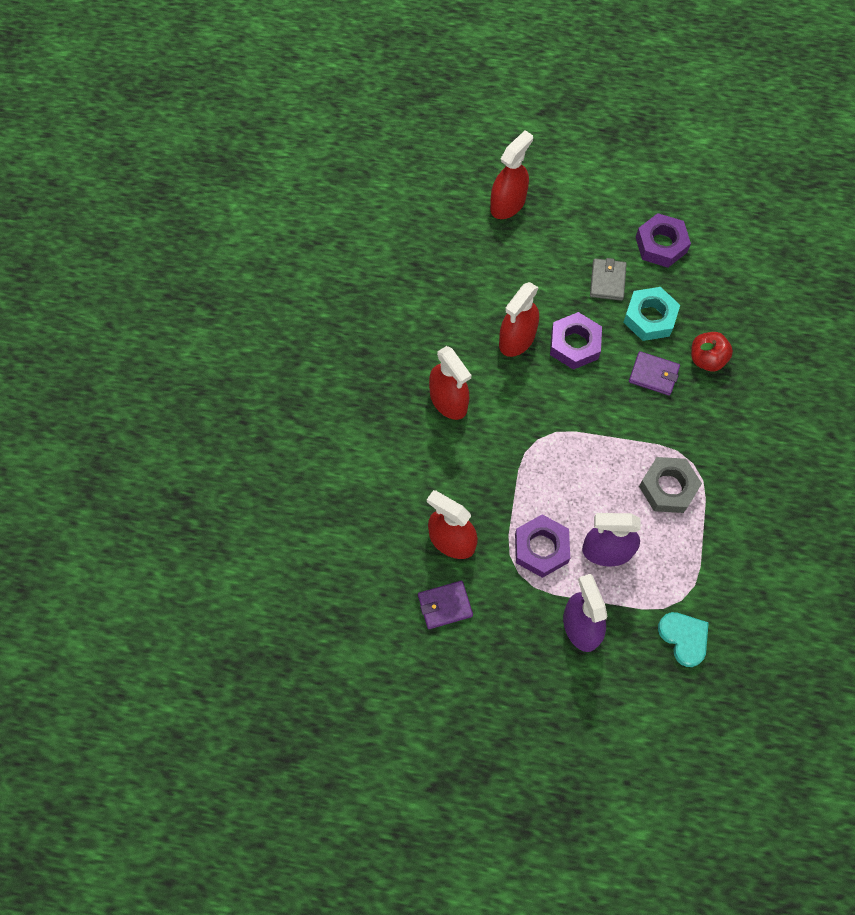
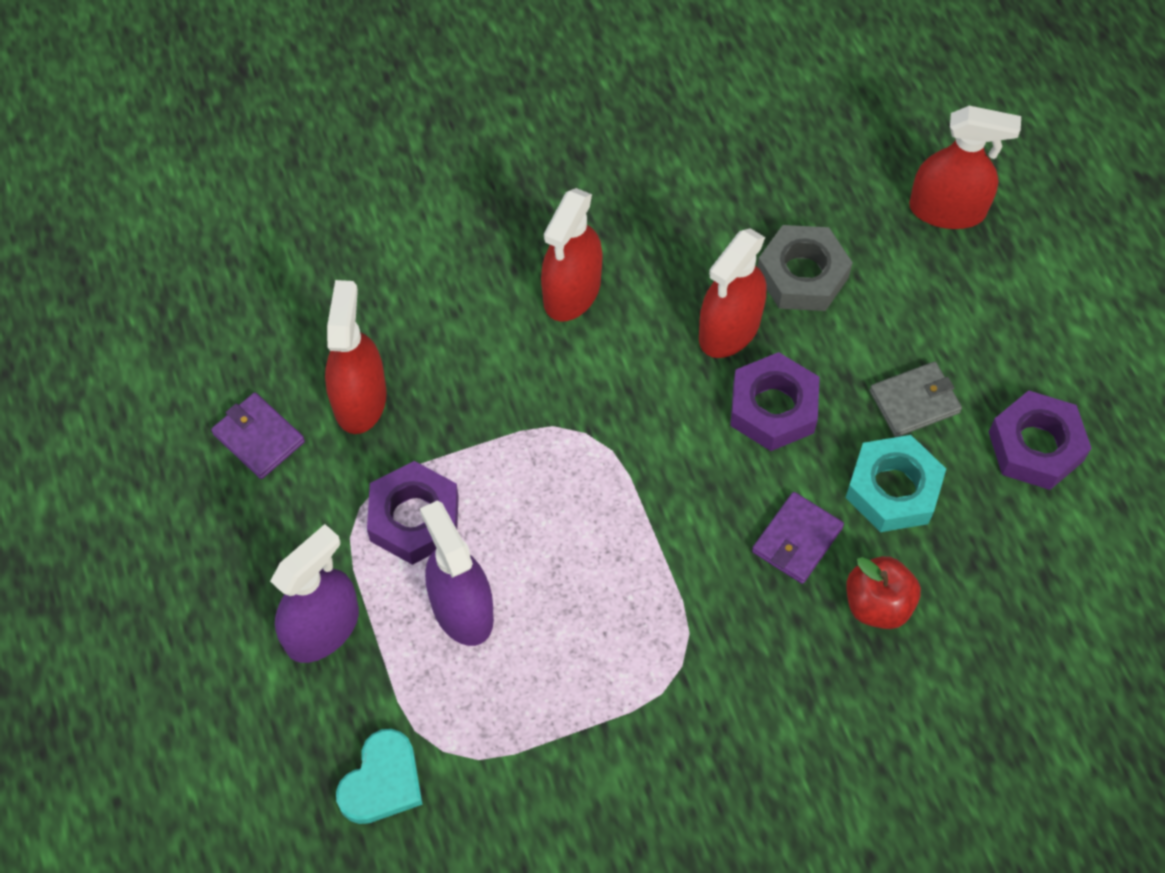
camera: 60 degrees right, 5 degrees down
red spray bottle [499,282,539,357] -> red spray bottle turned 60 degrees counterclockwise [699,228,766,358]
purple wallet [629,351,680,396] -> purple wallet turned 45 degrees clockwise [752,492,844,584]
grey nut [639,457,702,513] -> grey nut moved to [757,225,853,311]

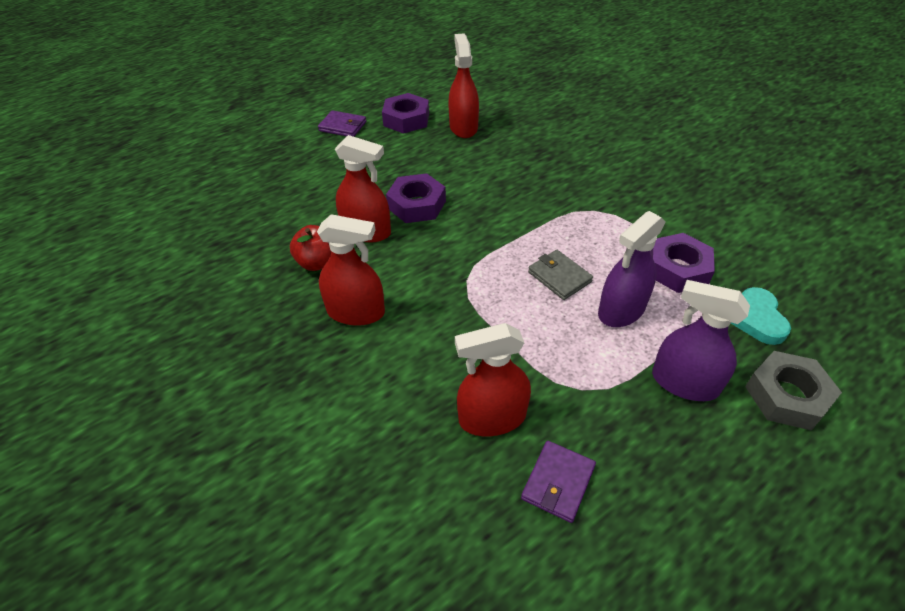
camera: 105 degrees left, 15 degrees down
turquoise heart [336,729,423,824] -> turquoise heart turned 105 degrees counterclockwise [731,287,791,345]
purple nut [367,461,459,565] -> purple nut moved to [650,233,715,293]
purple wallet [752,492,844,584] -> purple wallet moved to [318,110,366,137]
grey nut [757,225,853,311] -> grey nut moved to [745,351,842,431]
turquoise nut [845,435,946,532] -> none
red apple [846,556,921,629] -> red apple moved to [290,225,331,271]
grey wallet [870,361,962,437] -> grey wallet moved to [528,250,593,300]
red spray bottle [909,106,1021,229] -> red spray bottle moved to [448,33,479,138]

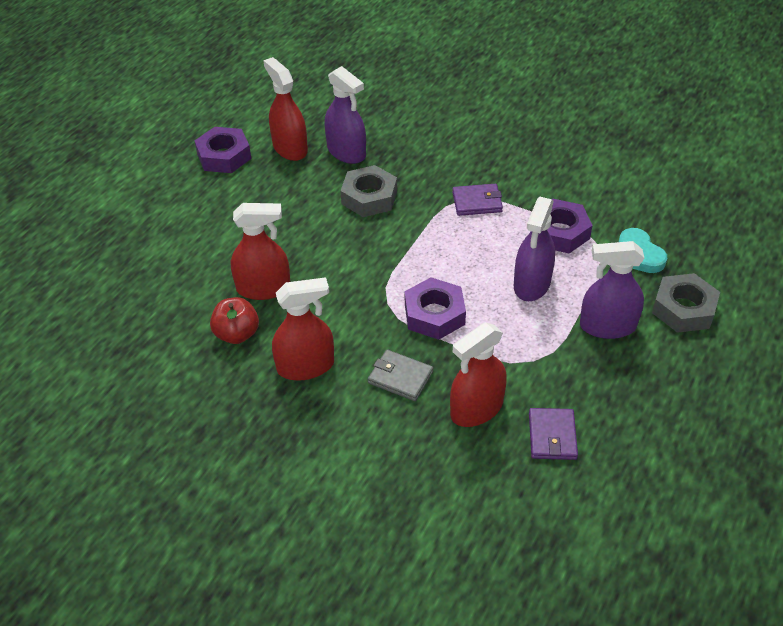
camera: 25 degrees left, 0 degrees up
purple wallet [318,110,366,137] -> purple wallet moved to [452,184,503,216]
purple nut [386,173,446,223] -> purple nut moved to [405,277,466,340]
grey wallet [528,250,593,300] -> grey wallet moved to [368,349,433,401]
none -> purple spray bottle [325,66,366,164]
none -> grey nut [341,165,397,217]

